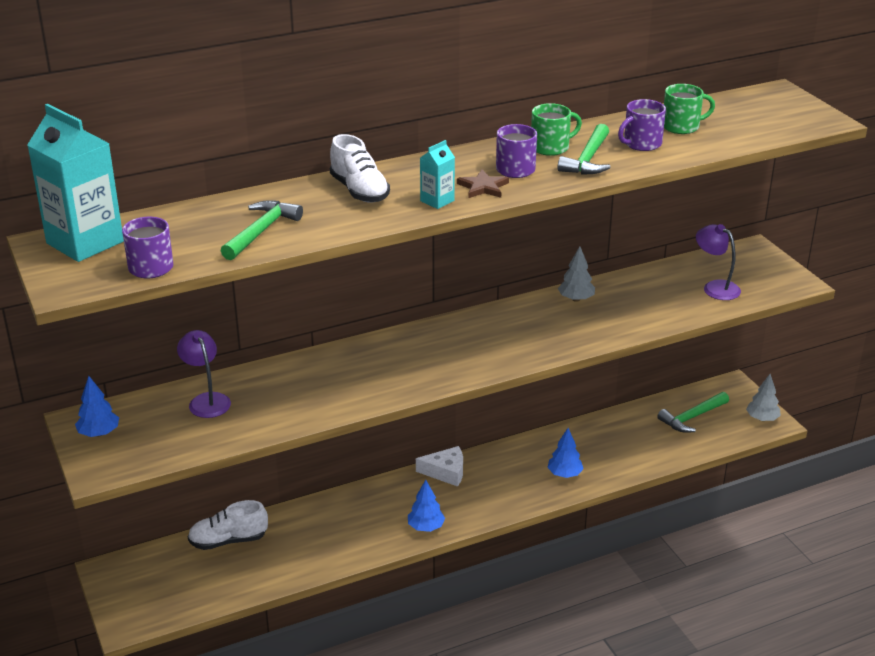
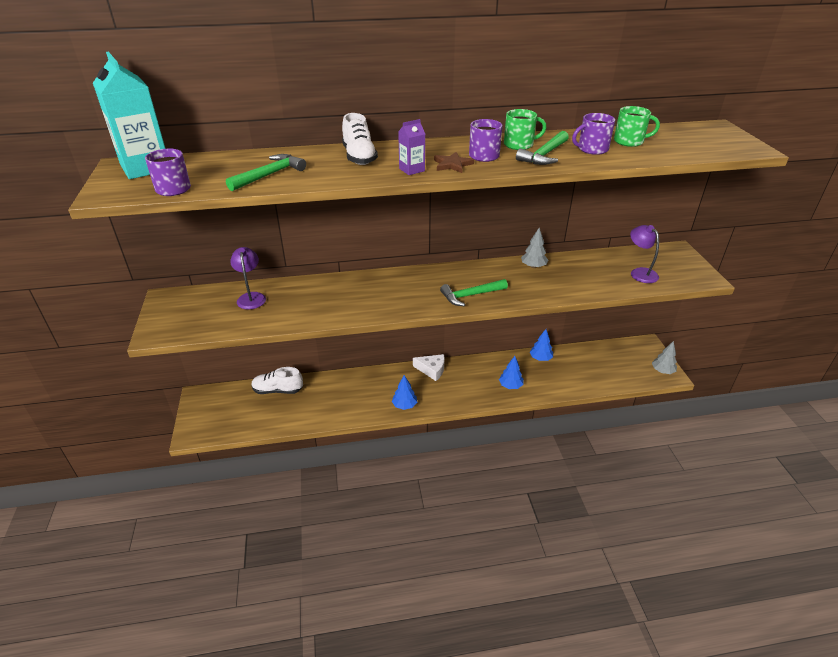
camera: 15 degrees right, 5 degrees up
blue tree [75,376,119,437] -> blue tree moved to [530,329,553,361]
turquoise carton [420,140,455,209] -> purple carton [398,119,425,175]
green hammer [657,392,729,433] -> green hammer moved to [440,279,508,306]

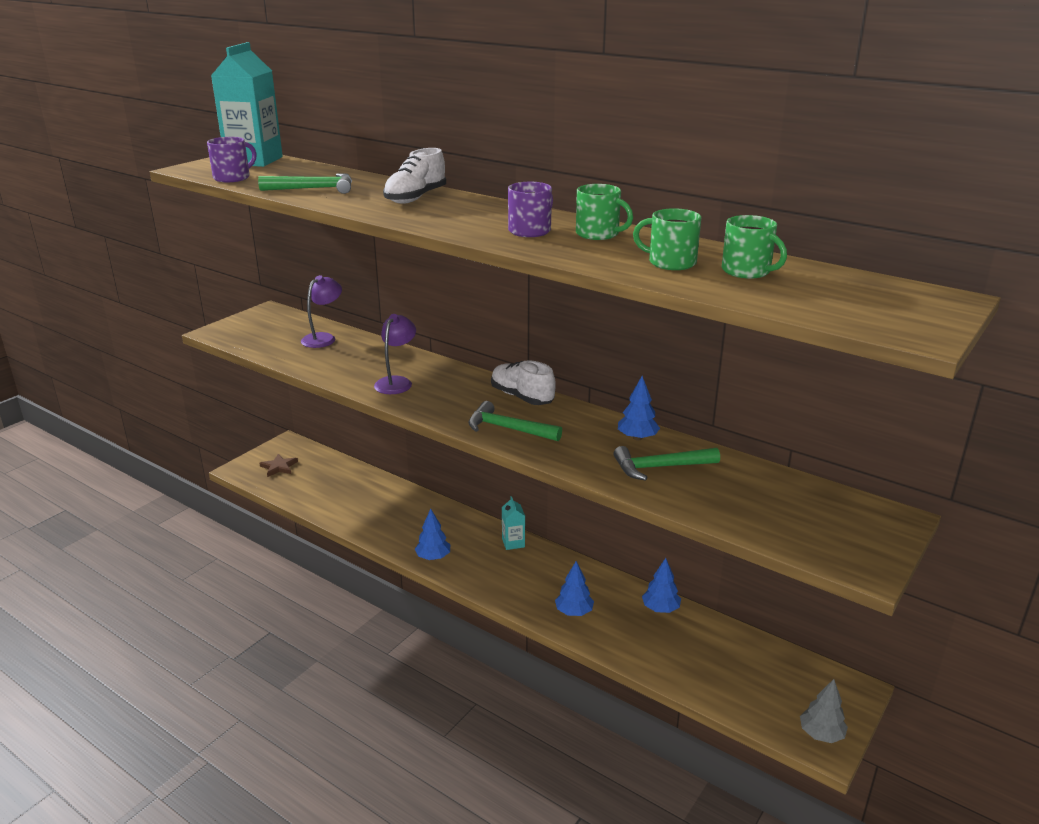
camera: 45 degrees right, 10 degrees down
white shoe [251,367,303,394] -> white shoe moved to [491,360,556,405]
purple carton [398,119,425,175] -> none
white cheese [413,354,445,381] -> turquoise carton [502,496,525,550]
brown star [434,152,474,173] -> brown star moved to [260,454,298,477]
green hammer [516,131,569,165] -> green hammer moved to [613,446,720,481]
grey tree [521,228,548,268] -> blue tree [618,376,660,440]
purple mug [572,113,615,155] -> green mug [633,208,701,270]
purple lamp [630,225,659,283] -> purple lamp moved to [374,314,416,394]

